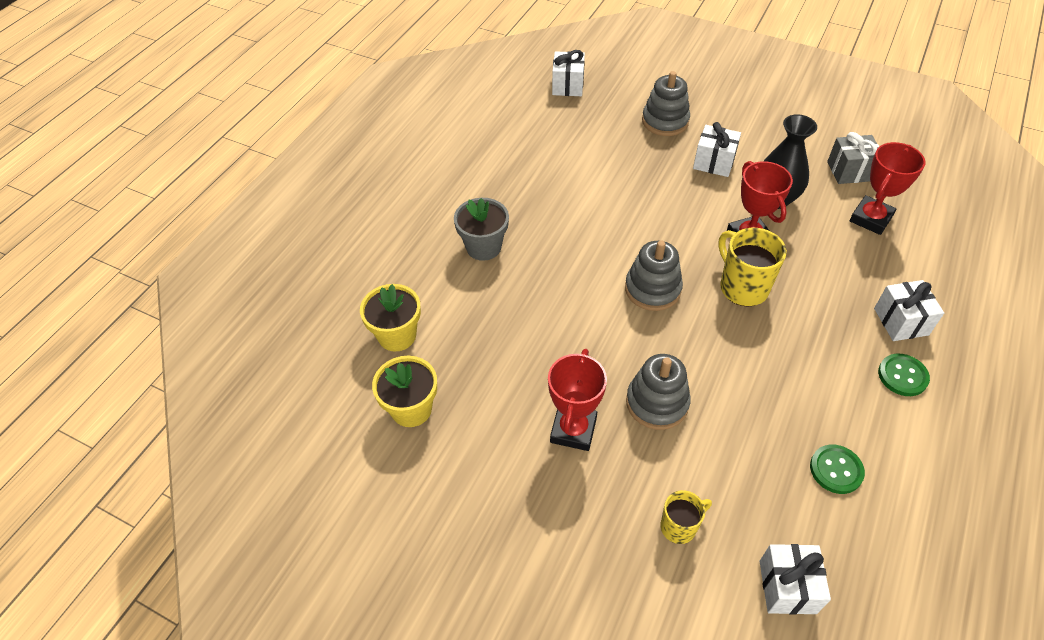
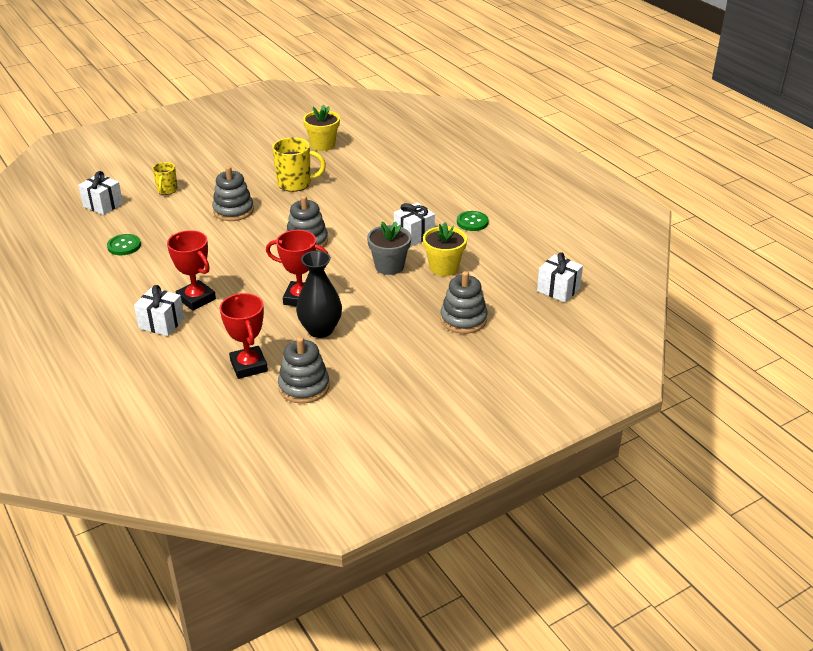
camera: 120 degrees right, 15 degrees down
yellow flower pot [360,284,421,351] -> yellow flower pot moved to [423,222,467,276]
grey flower pot [454,198,509,261] -> grey flower pot moved to [367,221,411,275]
red trophy [548,349,607,451] -> red trophy moved to [167,230,216,311]
white gift [693,122,741,177] -> white gift moved to [394,202,435,246]
yellow mug [718,228,787,307] -> yellow mug moved to [272,137,326,192]
grey gift [827,132,879,184] -> grey stacking toy [278,337,329,404]
green button [878,354,930,396] -> green button moved to [457,211,489,231]

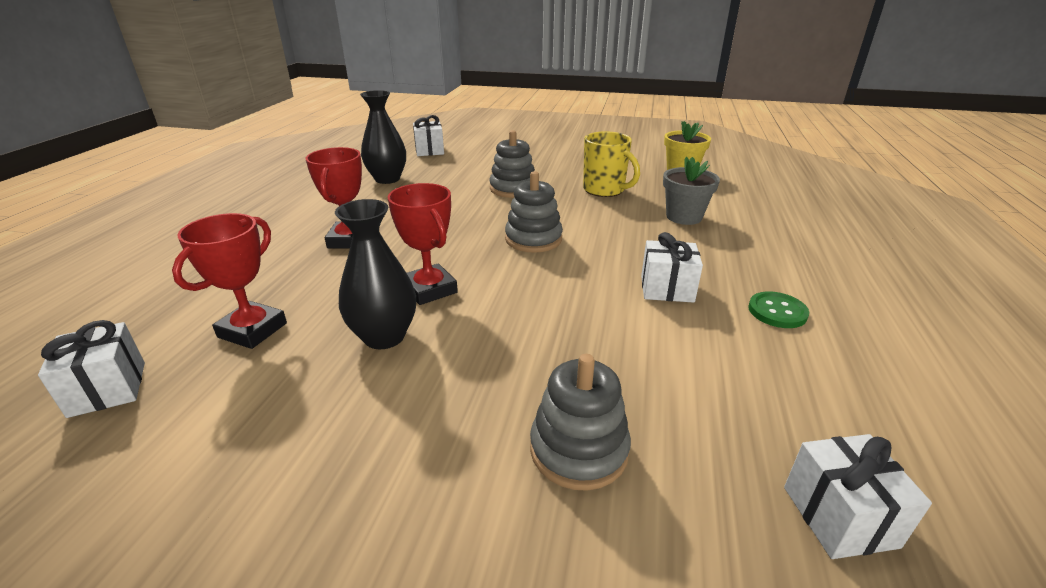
camera: 45 degrees right, 5 degrees down
green button [107,234,141,255] -> black vase [360,90,406,184]
white gift [134,285,184,336] -> white gift moved to [38,320,145,418]
yellow mug [152,162,178,195] -> none
grey stacking toy [278,337,329,404] -> none
grey flower pot [367,221,411,275] -> grey flower pot moved to [663,157,720,225]
yellow flower pot [423,222,467,276] -> none

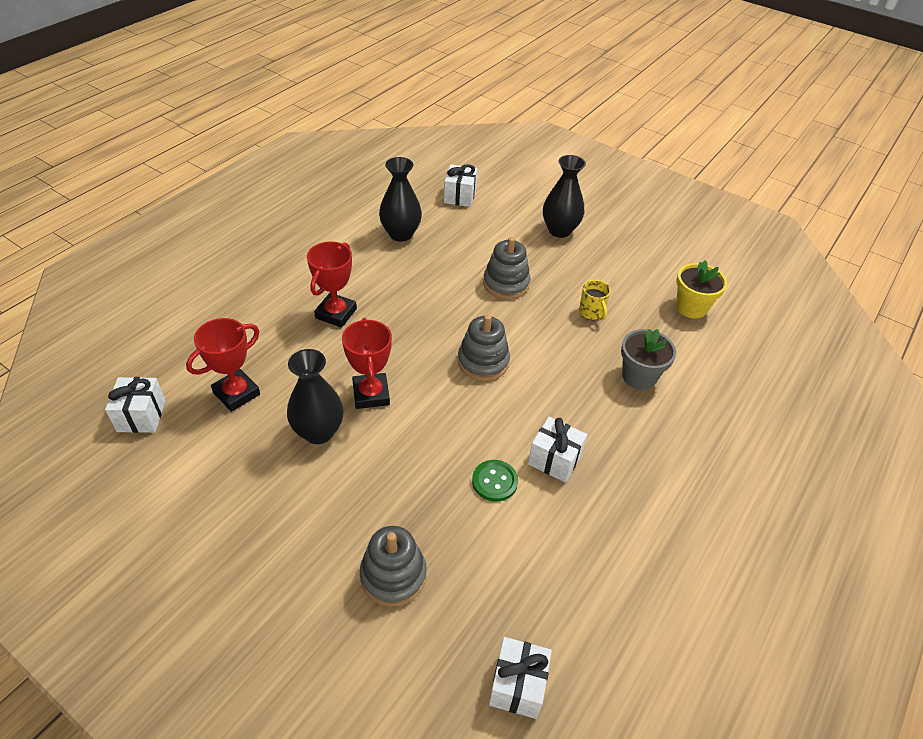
camera: 20 degrees right, 15 degrees up
yellow mug [583,131,640,197] -> yellow mug [579,280,611,320], size x0.60
green button [748,291,809,328] -> green button moved to [472,460,518,502]
none -> black vase [543,155,586,238]

